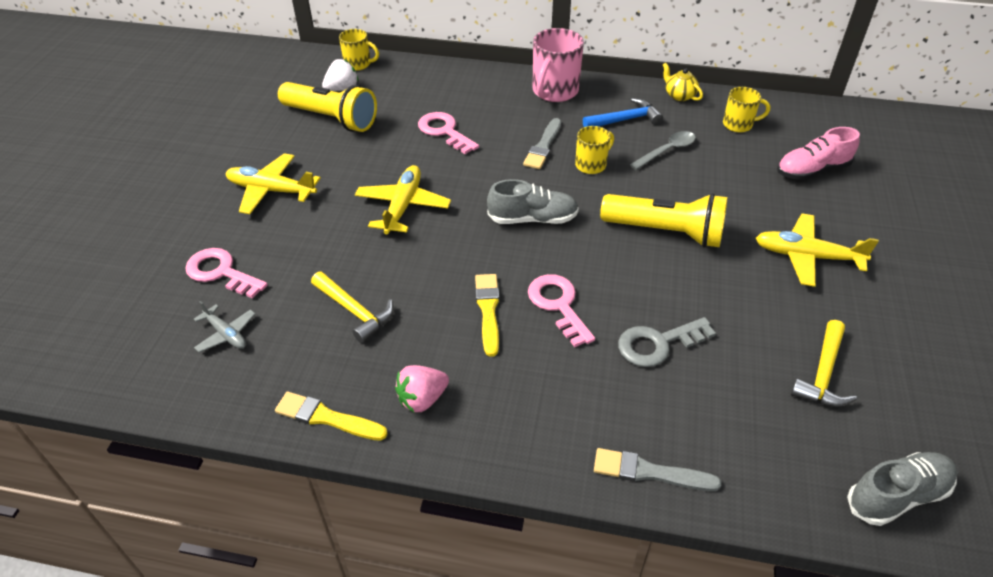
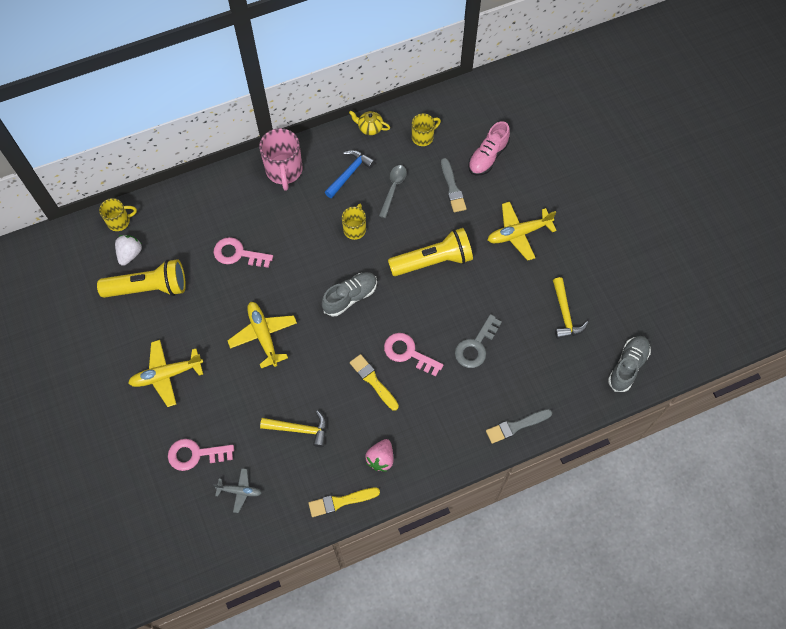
camera: 35 degrees left, 20 degrees up
grey brush [523,118,561,169] -> grey brush moved to [441,158,467,212]

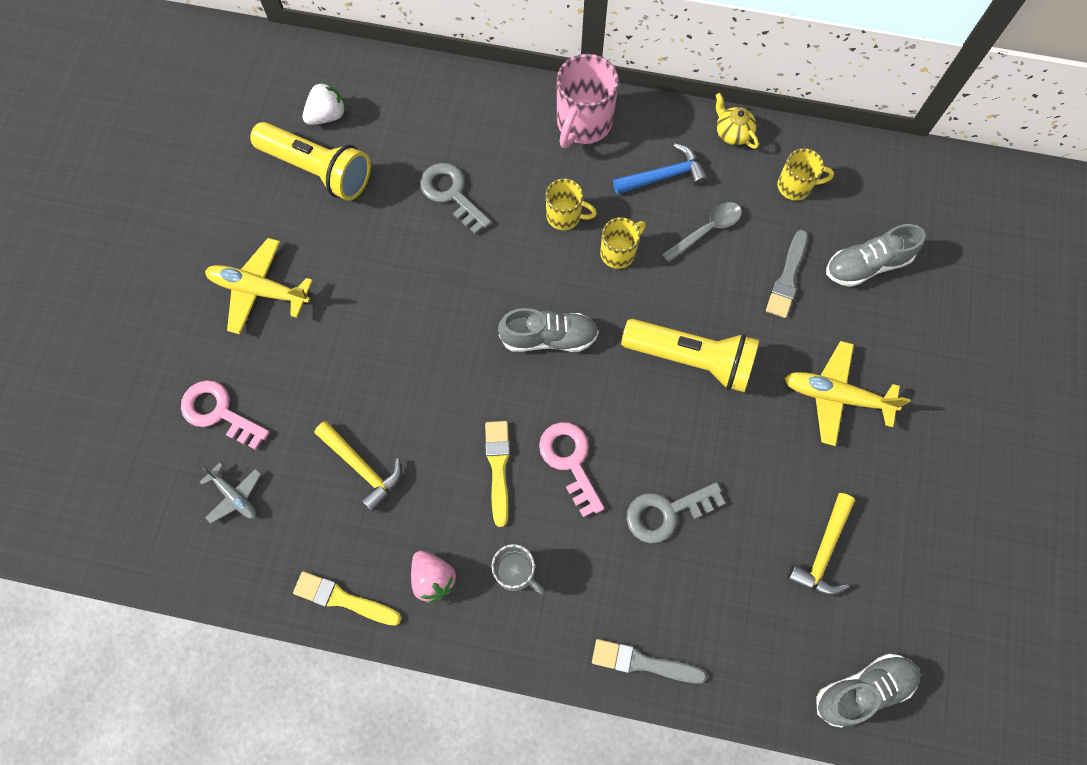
camera: 35 degrees right, 5 degrees up
yellow mug [99,198,137,231] -> yellow mug moved to [546,178,597,230]
pink key [214,237,273,268] -> grey key [420,163,491,234]
yellow plane [227,302,297,369] -> none
pink strawberry [365,439,394,472] -> pink strawberry turned 90 degrees counterclockwise [411,551,457,603]
pink shoe [468,121,510,176] -> grey shoe [826,224,926,287]
none -> grey mug [492,544,545,594]

